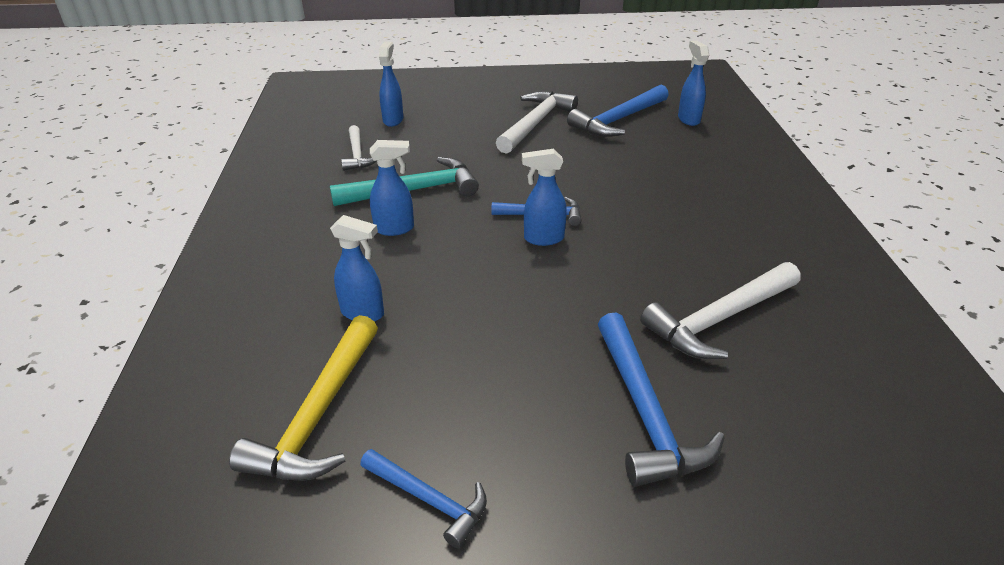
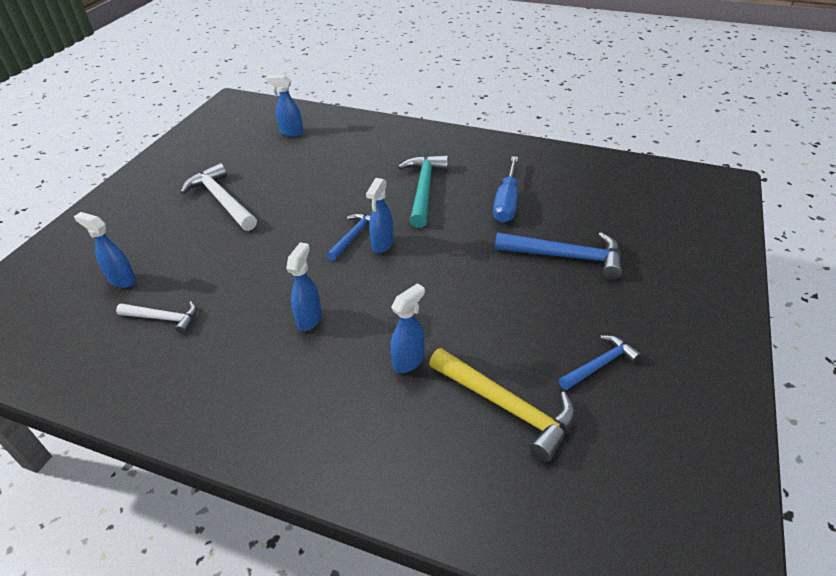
camera: 65 degrees left, 5 degrees up
turquoise hammer [330,157,479,206] -> turquoise hammer moved to [398,155,448,228]
blue hammer [567,85,669,137] -> none
white hammer [640,262,800,359] -> blue screwdriver [493,156,518,223]

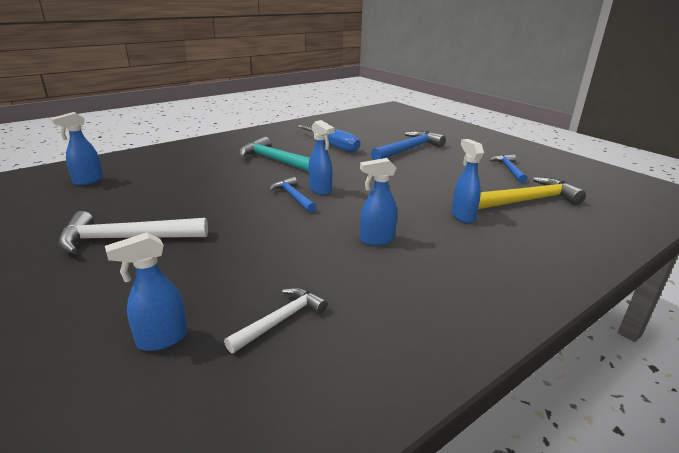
camera: 60 degrees left, 15 degrees down
blue spray bottle [286,242,322,331] -> blue spray bottle turned 60 degrees counterclockwise [360,158,397,245]

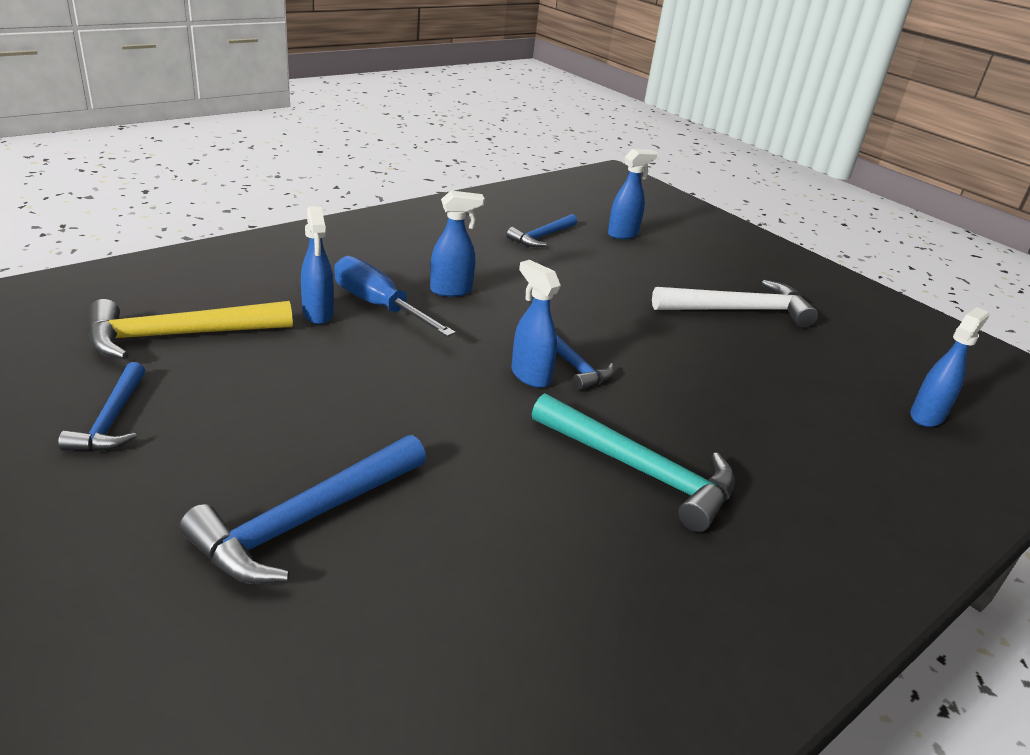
camera: 175 degrees right, 5 degrees up
white hammer [224,287,327,353] -> blue hammer [506,214,577,247]
blue screwdriver [297,125,360,152] -> blue screwdriver moved to [334,256,456,337]

